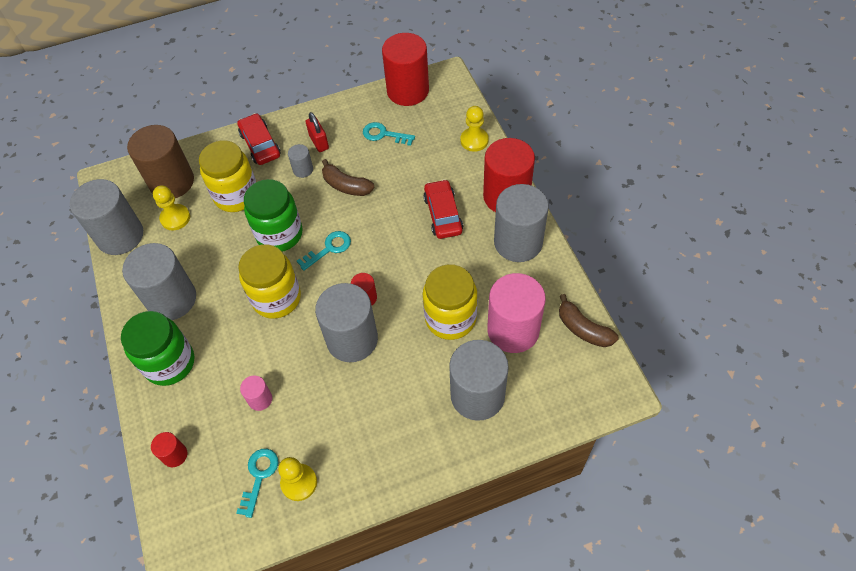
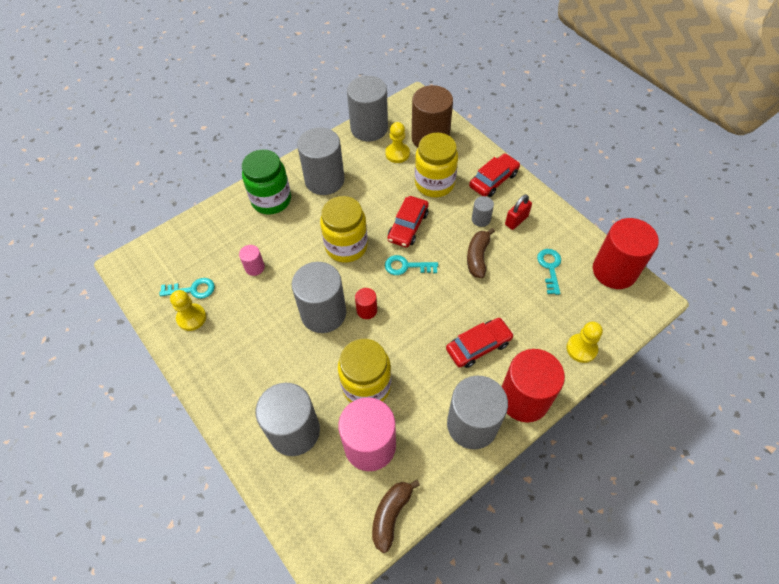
camera: 70 degrees right, 0 degrees up
red cylinder [151,432,187,467] -> none
green jar [244,179,303,252] -> red car [387,196,429,247]
turquoise key [297,231,351,271] -> turquoise key turned 150 degrees clockwise [385,255,438,275]

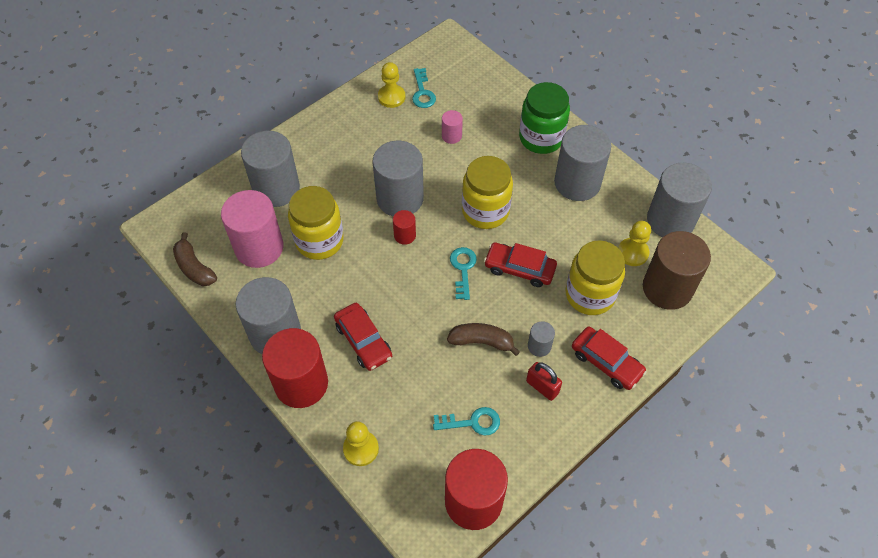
camera: 85 degrees right, 0 degrees up
brown banana [372,480,420,553] -> brown banana turned 150 degrees counterclockwise [173,232,217,286]

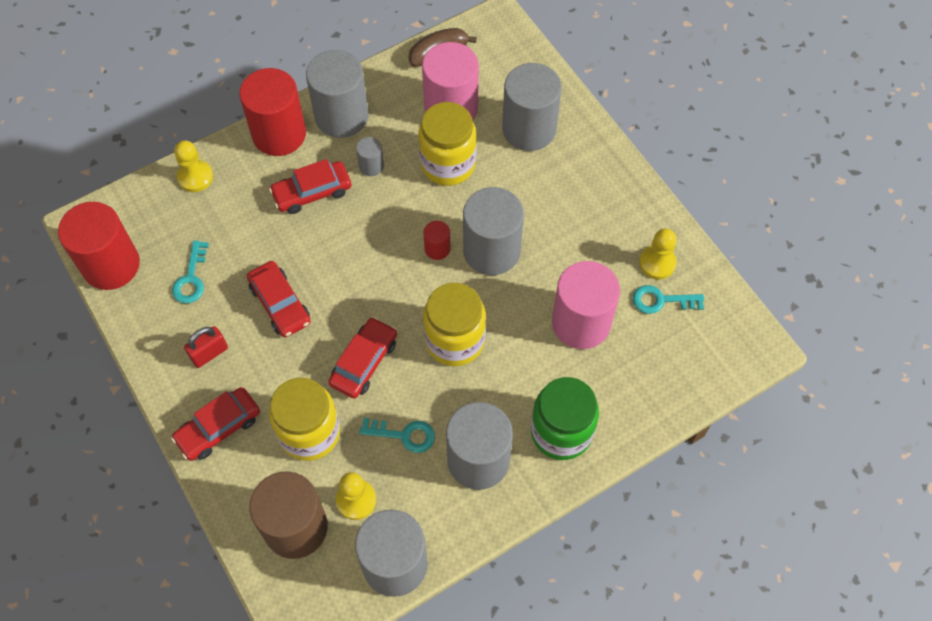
camera: 100 degrees right, 5 degrees up
pink cylinder [442,110,463,144] -> pink cylinder [552,261,620,349], size x2.20
brown banana [447,323,520,356] -> red car [247,261,311,337]
turquoise key [450,247,477,300] -> turquoise key moved to [359,418,435,453]
grey cylinder [528,321,555,357] -> grey cylinder moved to [356,137,384,176]

